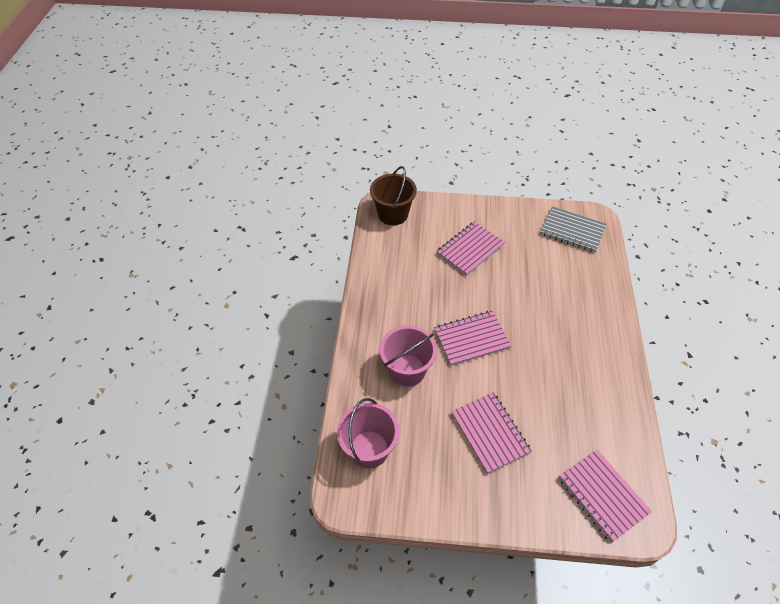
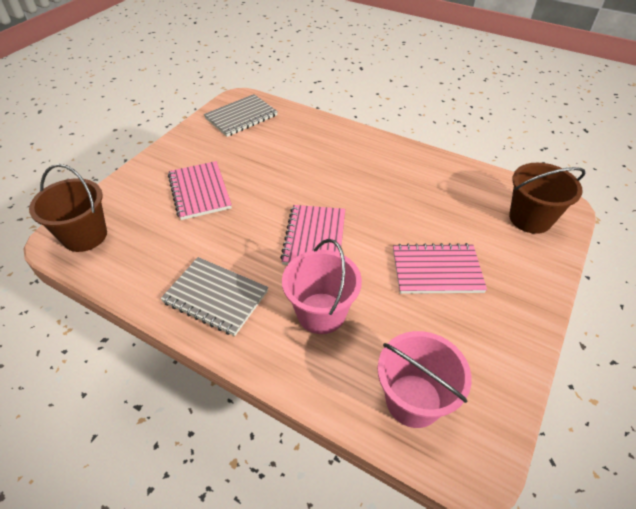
camera: 65 degrees left, 5 degrees down
pink notebook [558,450,652,543] -> brown bucket [509,163,585,234]
none -> grey notebook [160,257,268,336]

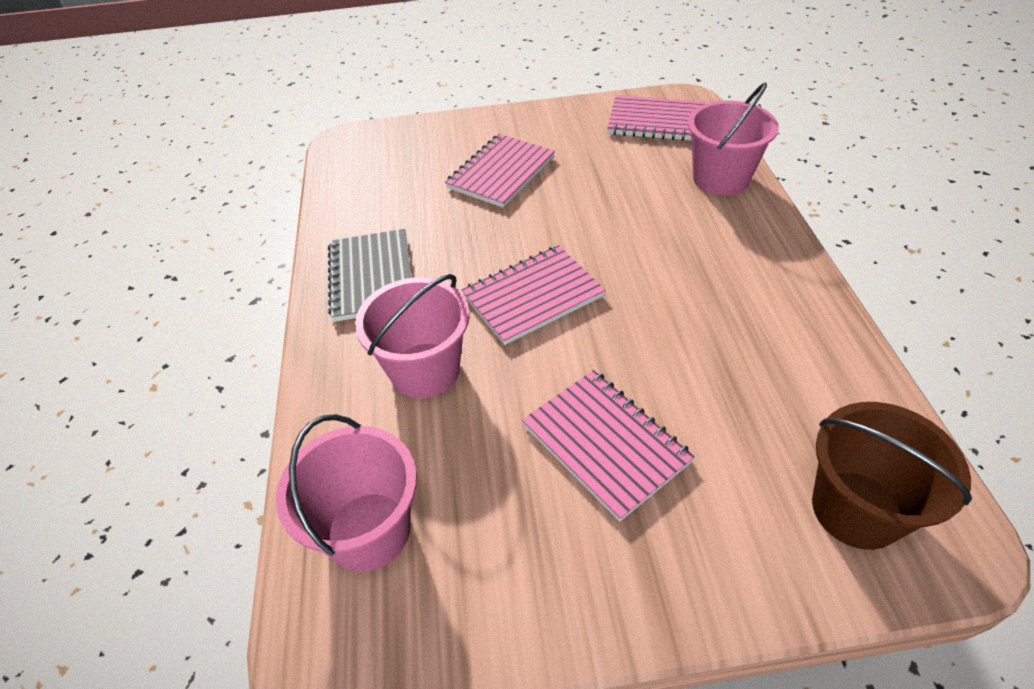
camera: 55 degrees right, 0 degrees up
brown bucket [29,164,107,252] -> none
grey notebook [204,94,278,137] -> pink notebook [607,95,705,141]
none -> pink bucket [688,82,779,195]

